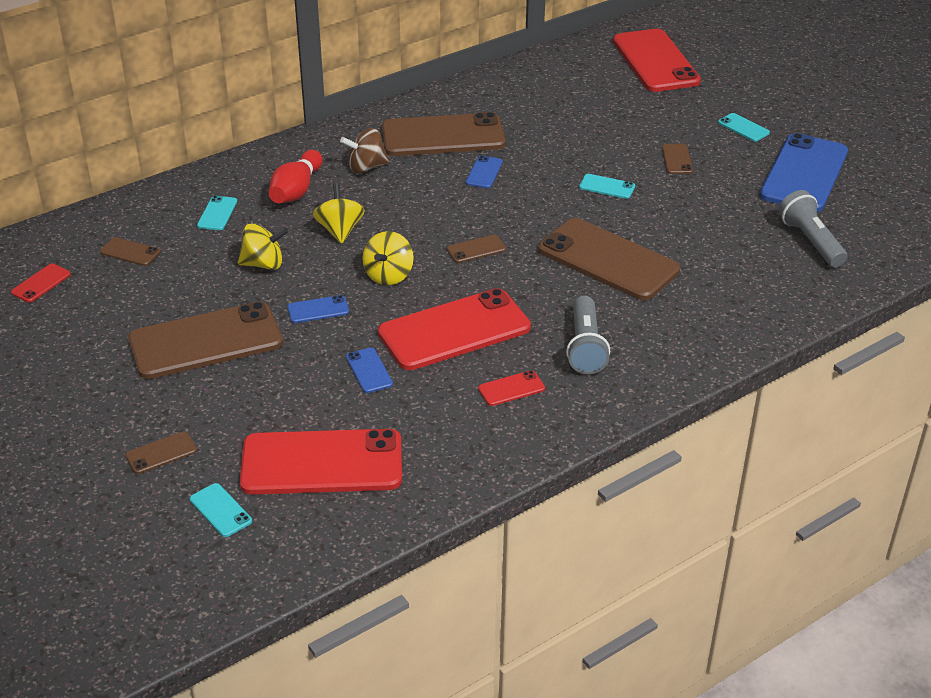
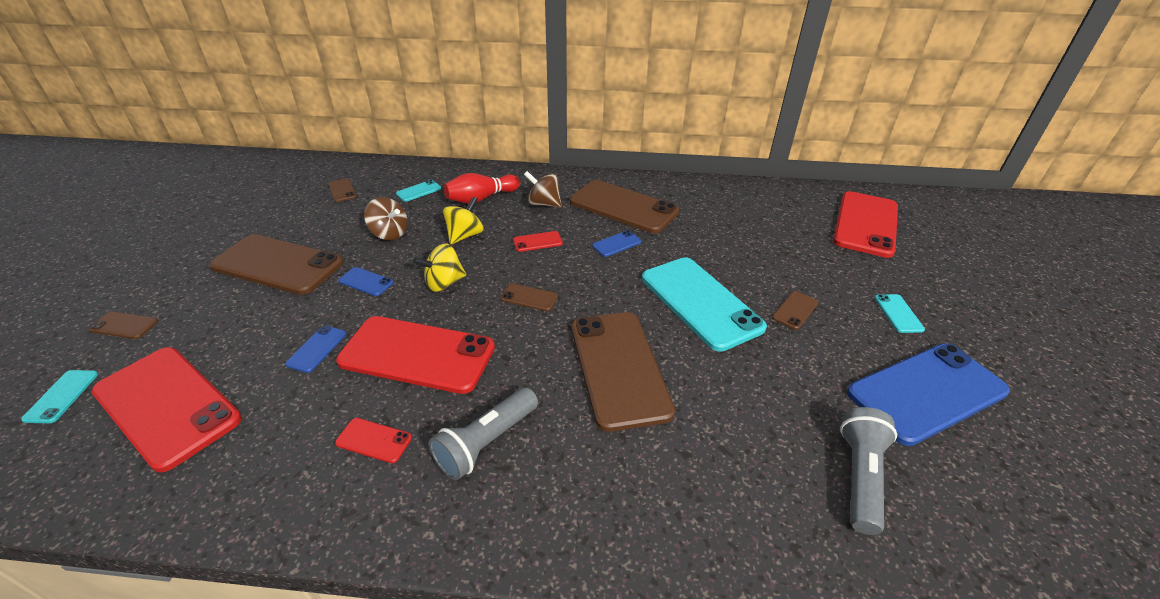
camera: 40 degrees right, 0 degrees up
red phone [11,263,71,303] -> red phone moved to [513,231,563,252]
yellow spinning top [238,223,288,270] -> brown spinning top [364,197,408,240]
turquoise phone [579,174,635,199] -> turquoise phone [642,257,767,352], size x2.40

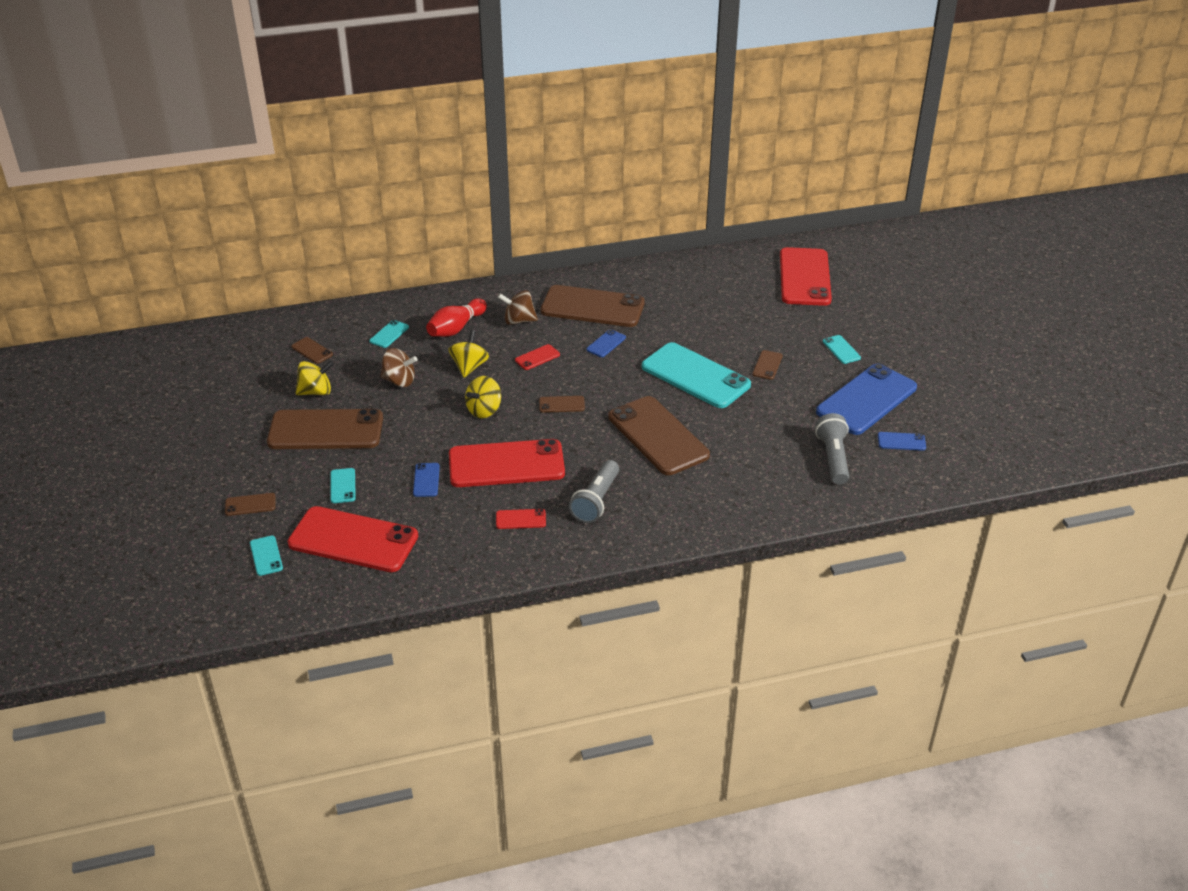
camera: 20 degrees left, 0 degrees up
blue phone [338,267,394,296] -> blue phone moved to [878,432,926,451]
none -> yellow spinning top [296,361,334,395]
none -> turquoise phone [331,468,356,503]

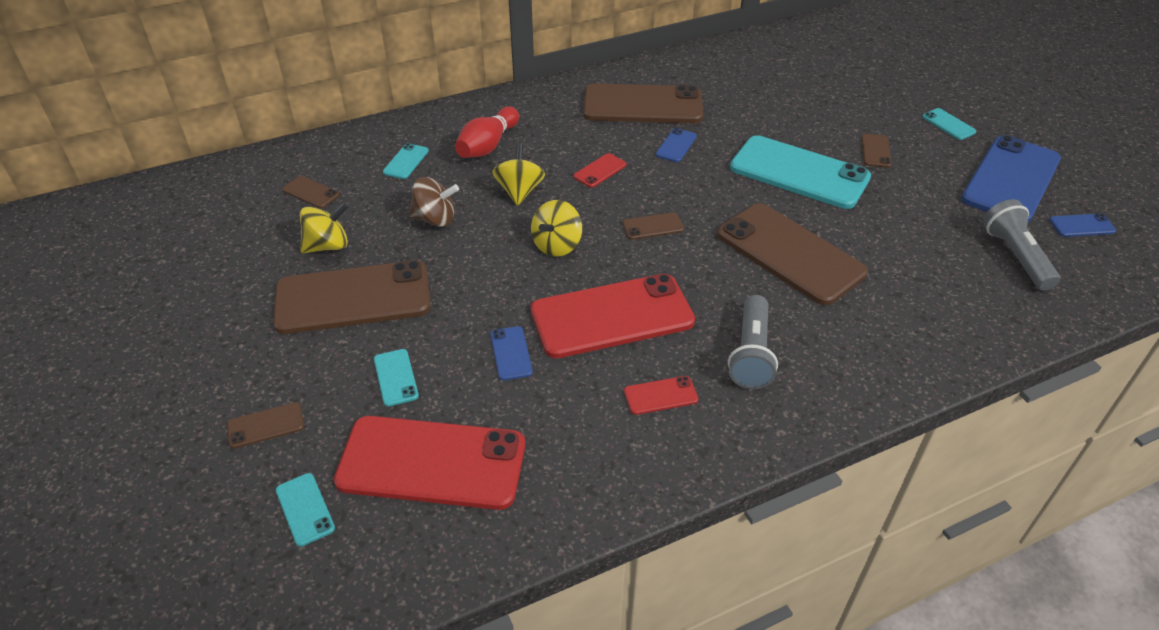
camera: 10 degrees left, 5 degrees up
brown spinning top [498,290,538,325] -> none
red phone [780,247,832,306] -> none

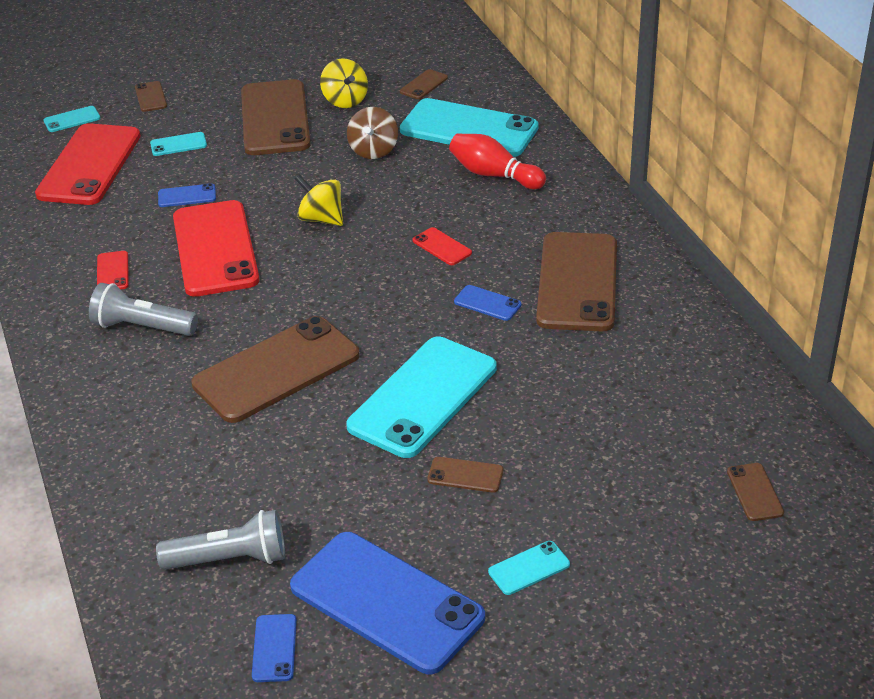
camera: 95 degrees right, 5 degrees down
turquoise phone [383,143,429,179] -> turquoise phone [400,98,539,157], size x2.40
yellow spinning top [492,143,545,206] -> none
brown phone [622,212,684,240] -> brown phone moved to [727,463,784,521]

